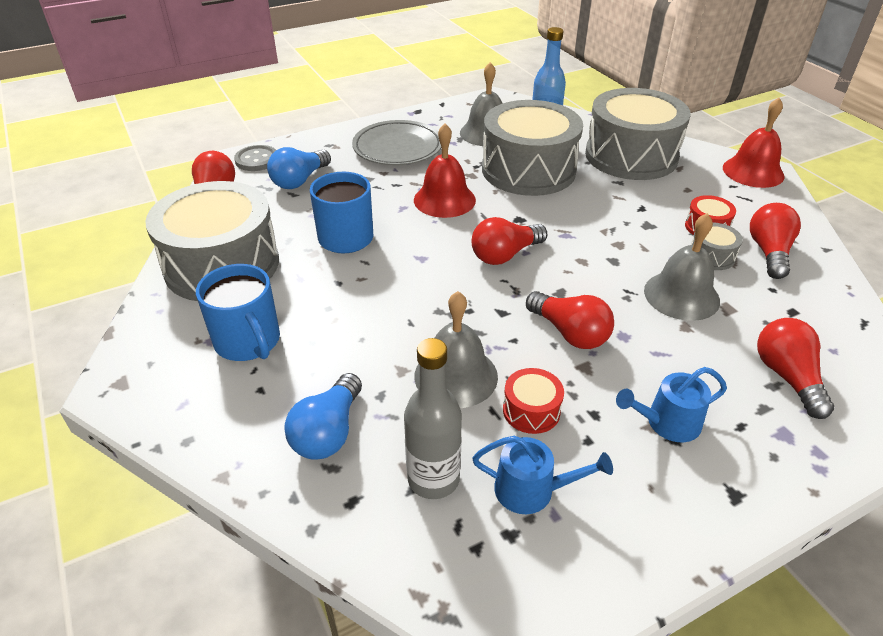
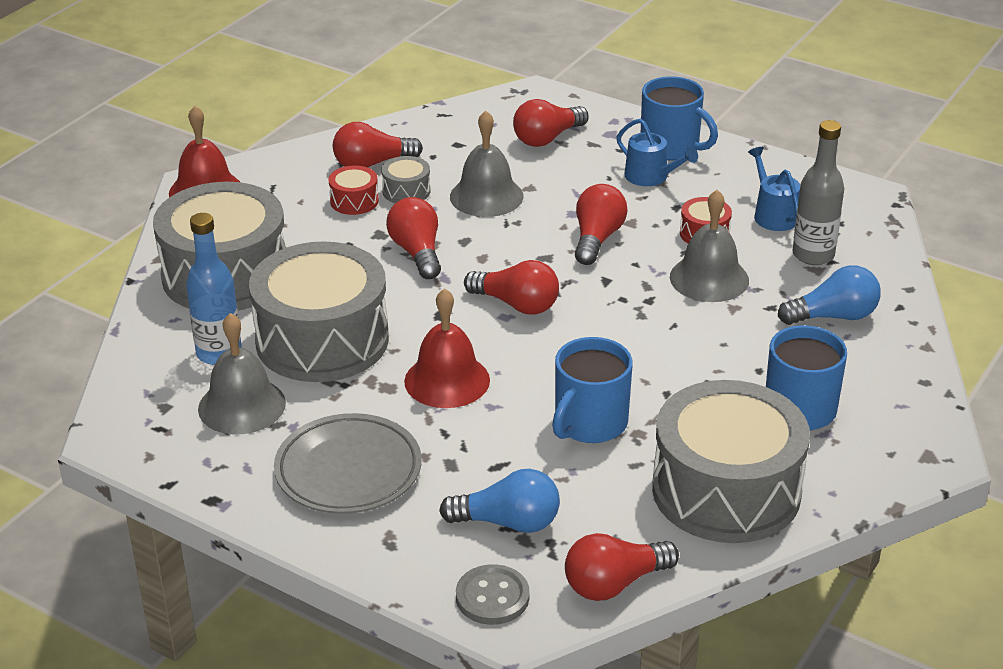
camera: 120 degrees left, 5 degrees down
none -> red light bulb [386,197,441,279]
none -> blue mug [641,76,718,161]

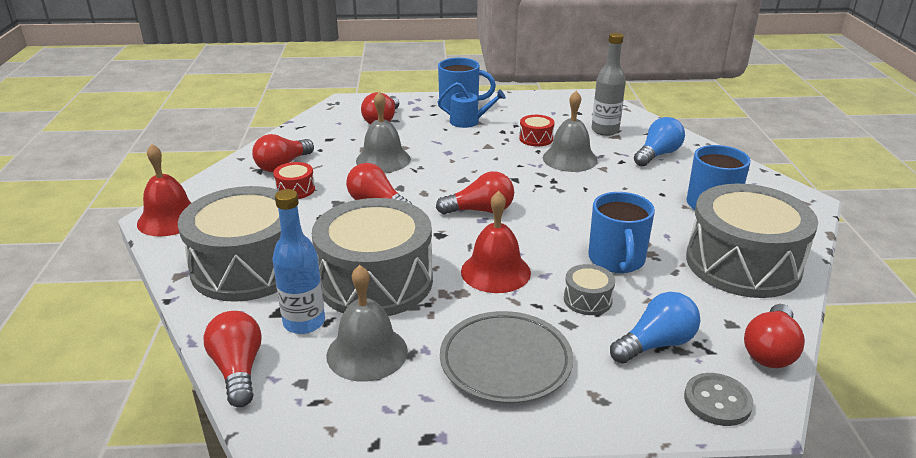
camera: 35 degrees left, 5 degrees down
grey drum [381,156,431,203] -> grey drum moved to [564,264,615,315]
red light bulb [575,184,628,265] -> red light bulb moved to [203,311,262,407]
blue watering can [748,147,800,231] -> none

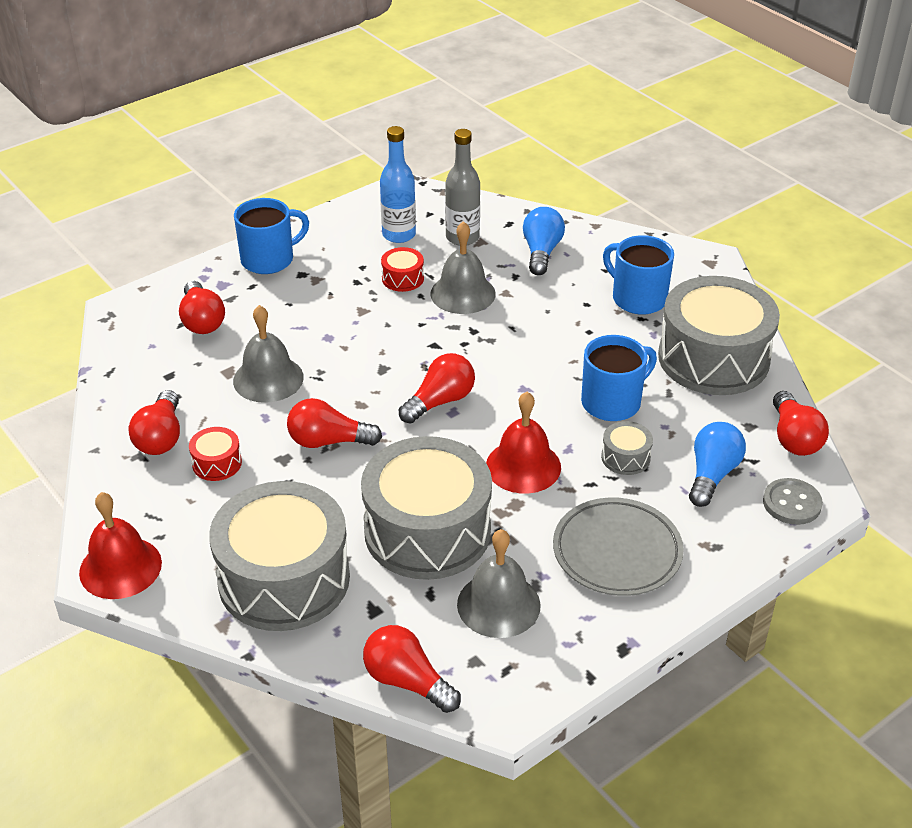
camera: 35 degrees left, 10 degrees up
blue bottle [272,189,325,334] -> blue bottle moved to [380,126,416,243]
blue watering can [438,82,506,128] -> none
blue mug [588,192,655,273] -> blue mug turned 90 degrees counterclockwise [581,335,657,421]

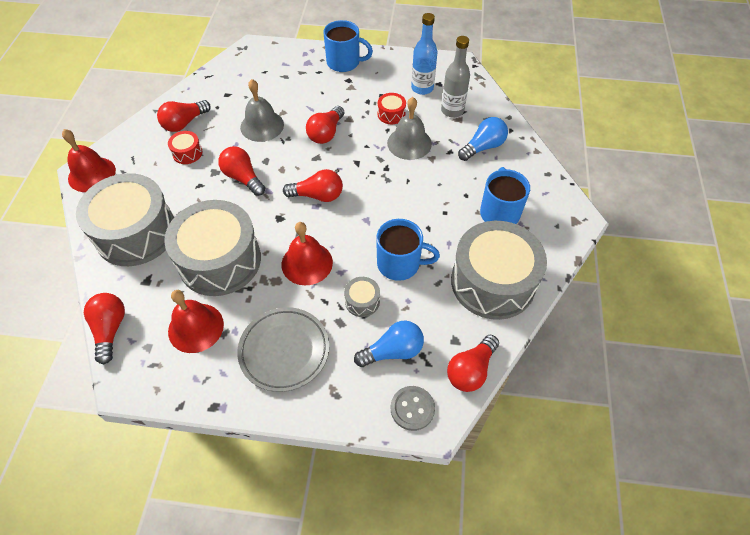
camera: 45 degrees right, 15 degrees up
red light bulb [179,281,225,334] -> red light bulb moved to [306,106,344,144]
grey bell [457,529,541,638] -> red bell [168,290,224,353]

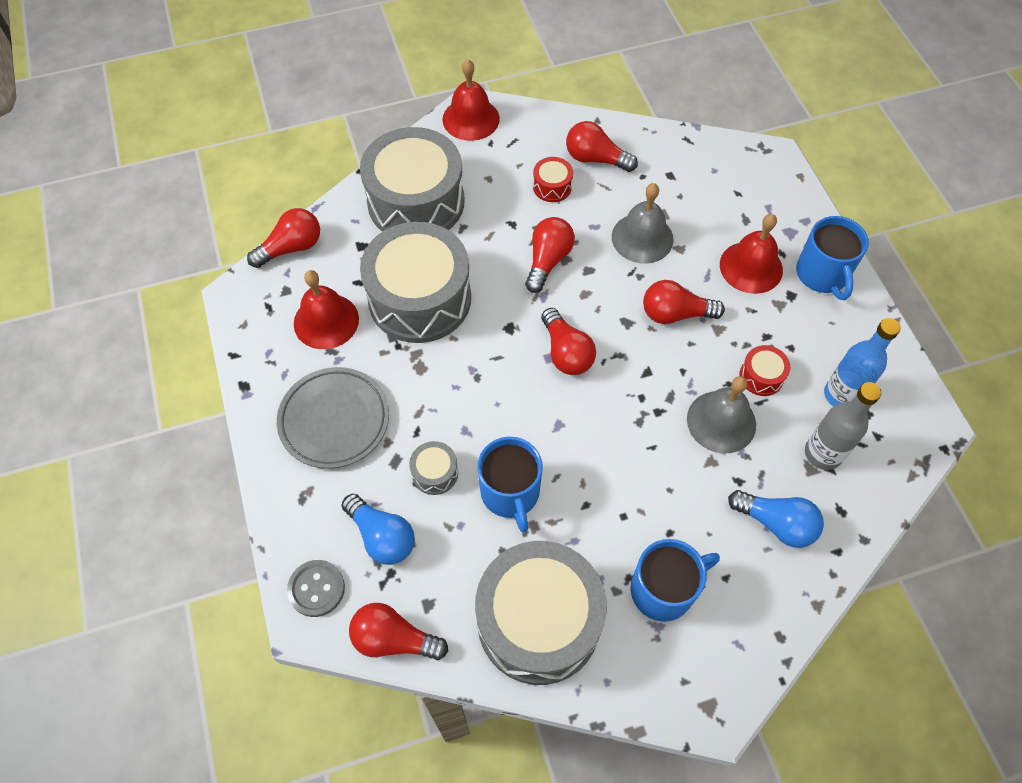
camera: 65 degrees right, 5 degrees up
red bell [282,222,333,285] -> red bell moved to [720,214,783,294]

